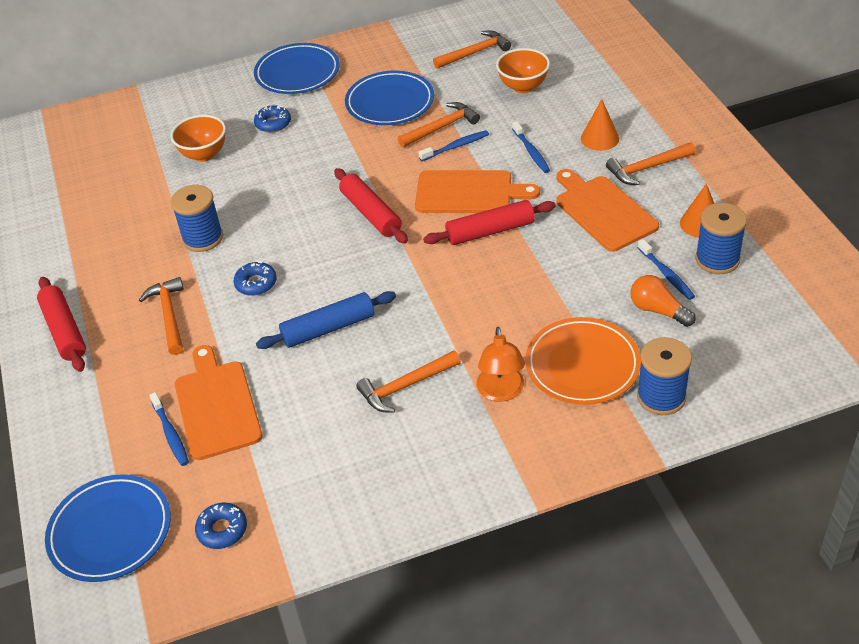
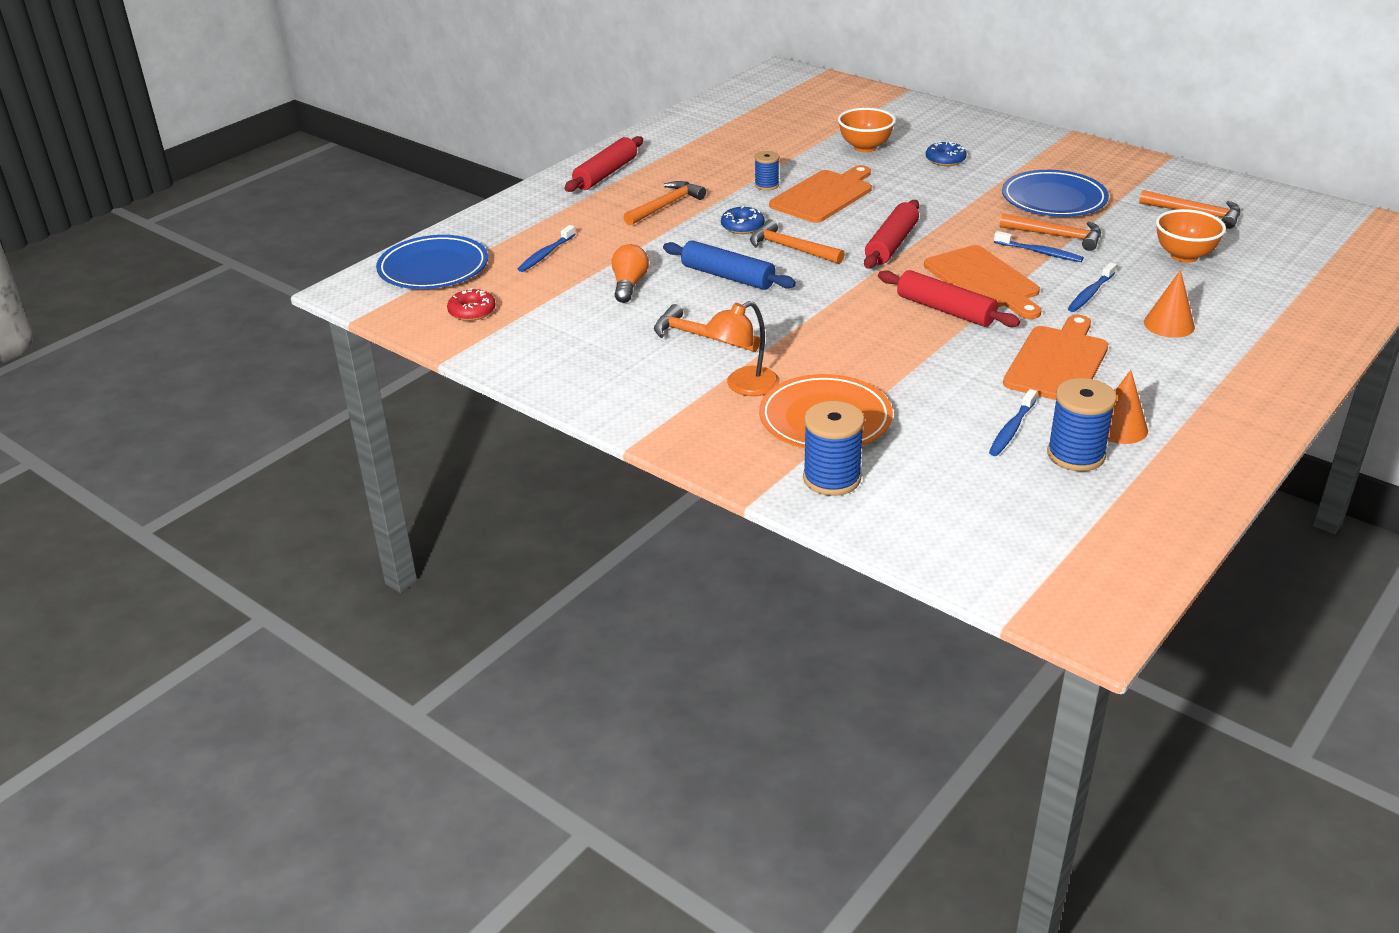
camera: 55 degrees right, 10 degrees down
blue spool [171,185,223,252] -> blue spool [755,151,779,191], size x0.59
orange cutting board [175,345,263,460] -> orange cutting board moved to [769,165,872,223]
blue donut [195,503,247,549] -> red donut [447,288,496,321]
blue plate [254,43,340,94] -> none
orange hammer [606,142,696,185] -> orange hammer moved to [750,220,845,264]
orange light bulb [630,275,696,327] -> orange light bulb moved to [612,244,649,303]

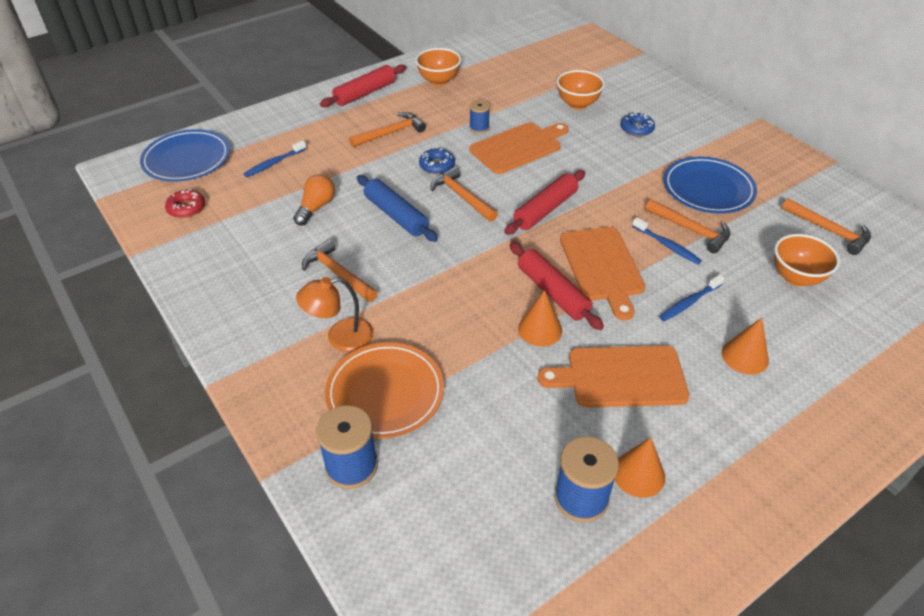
camera: 15 degrees right, 10 degrees up
blue toothbrush [989,389,1037,456] -> none
orange cutting board [1003,315,1108,400] -> orange cutting board turned 135 degrees counterclockwise [538,346,689,408]
none -> orange bowl [415,48,461,86]
none -> orange cone [518,290,562,347]

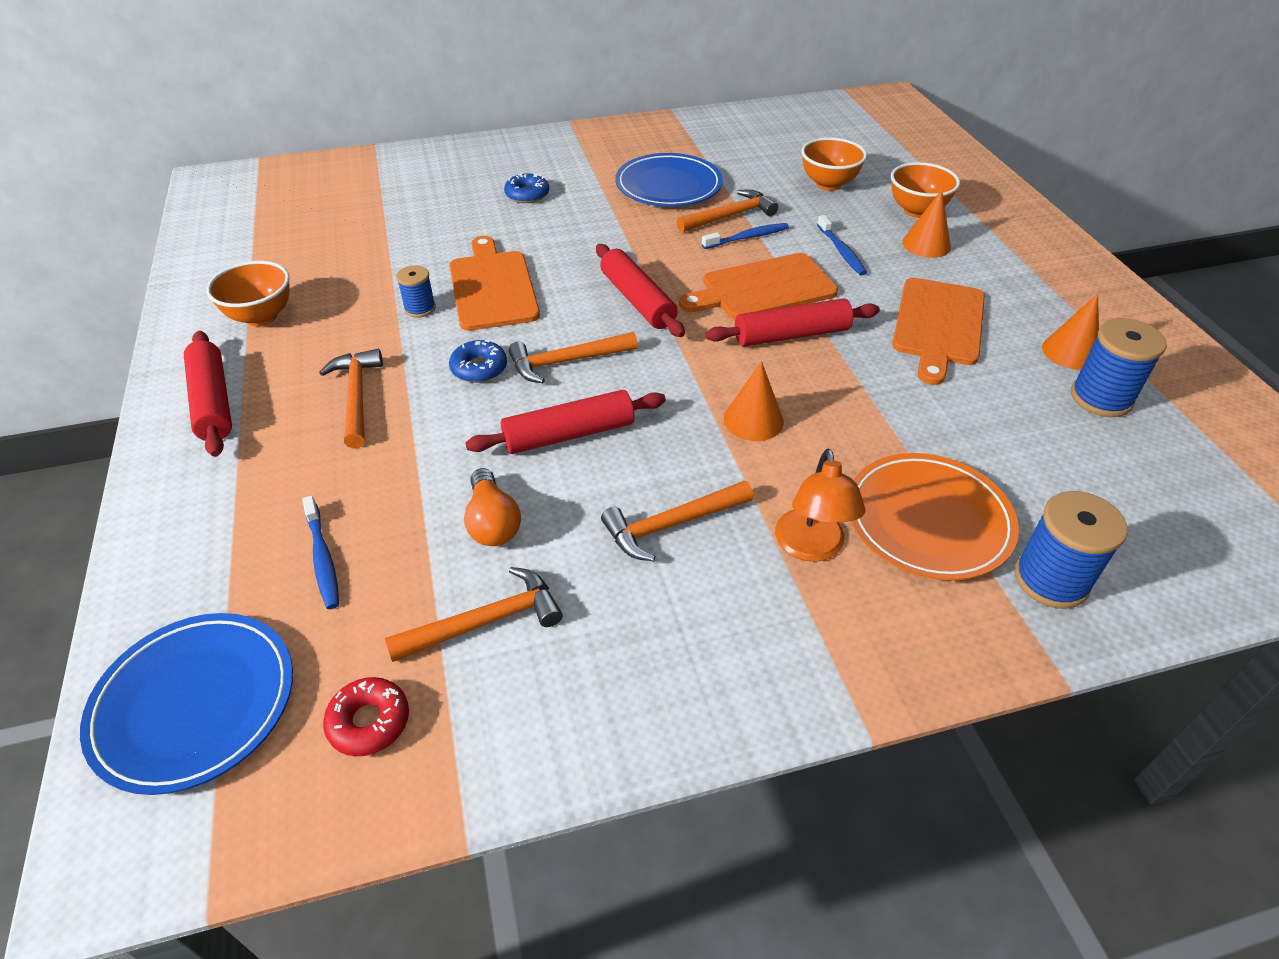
camera: 70 degrees left, 0 degrees up
orange light bulb [293,174,335,226] -> orange light bulb turned 150 degrees counterclockwise [464,468,521,546]
blue rolling pin [357,175,438,242] -> red rolling pin [465,390,666,454]
orange cone [518,290,562,347] -> orange cone moved to [724,361,784,441]
orange bowl [557,70,605,110] -> orange bowl moved to [891,162,960,218]
orange cutting board [560,227,646,320] -> orange cutting board turned 150 degrees clockwise [679,253,838,319]
orange hammer [782,198,871,255] -> orange hammer moved to [385,567,563,662]

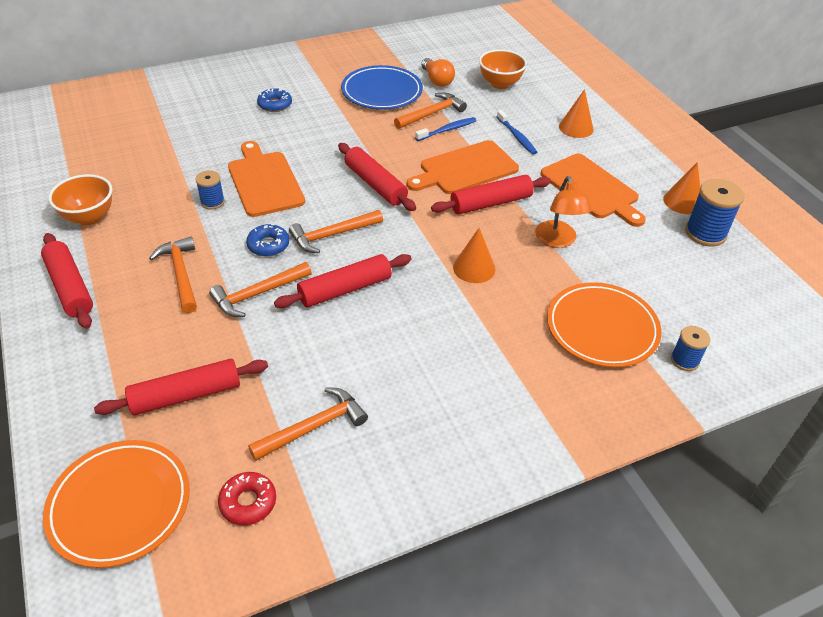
camera: 10 degrees left, 0 degrees up
blue plate [80,613,293,795] -> orange plate [43,440,190,568]
blue toothbrush [302,496,339,609] -> red rolling pin [94,359,268,415]
orange light bulb [464,468,521,546] -> orange light bulb moved to [421,58,455,87]
orange hammer [601,481,753,561] -> orange hammer moved to [209,262,312,317]
orange lamp [775,449,866,562] -> orange lamp moved to [535,176,592,248]
orange bowl [891,162,960,218] -> none
orange cutting board [892,278,985,385] -> orange cutting board turned 45 degrees counterclockwise [541,154,646,227]
blue spool [1014,491,1128,609] -> blue spool [671,326,711,371], size x0.59

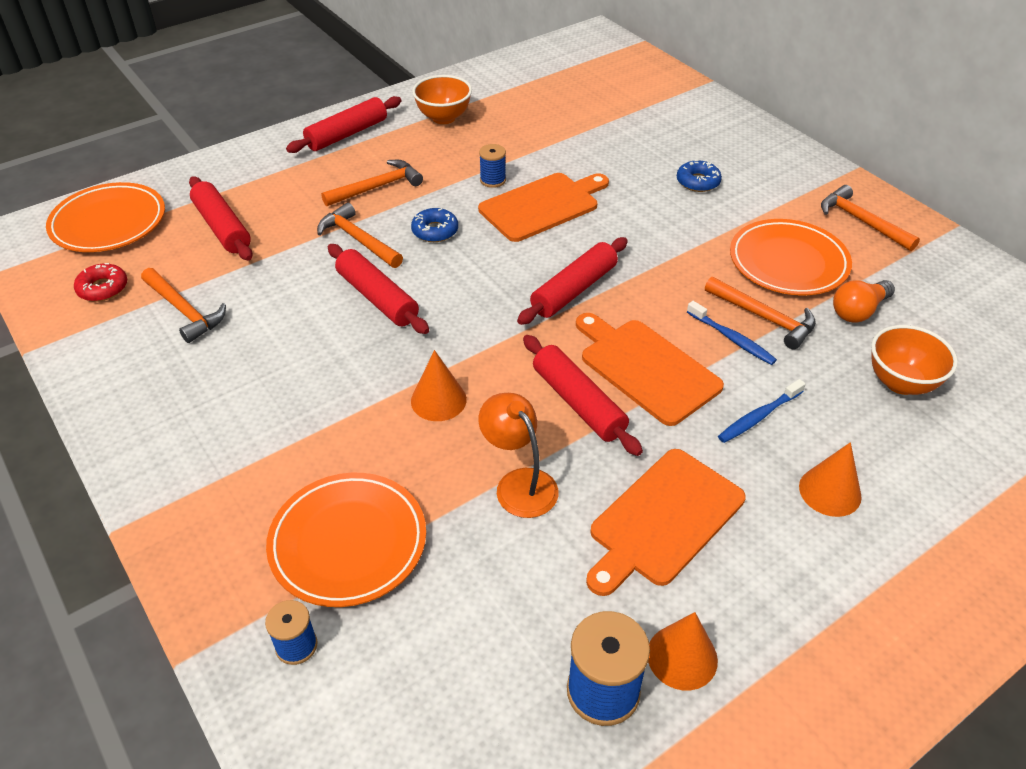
camera: 80 degrees right, 0 degrees up
orange hammer [289,210,383,253] -> orange hammer moved to [821,185,920,251]
blue plate [341,65,423,109] -> orange plate [730,219,852,296]
orange lamp [535,176,592,248] -> orange lamp turned 75 degrees clockwise [478,393,559,518]

